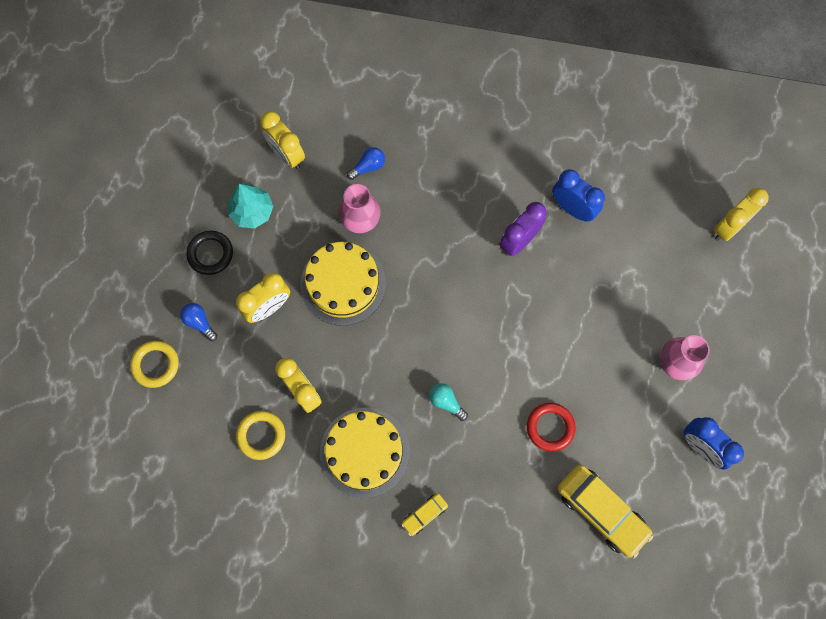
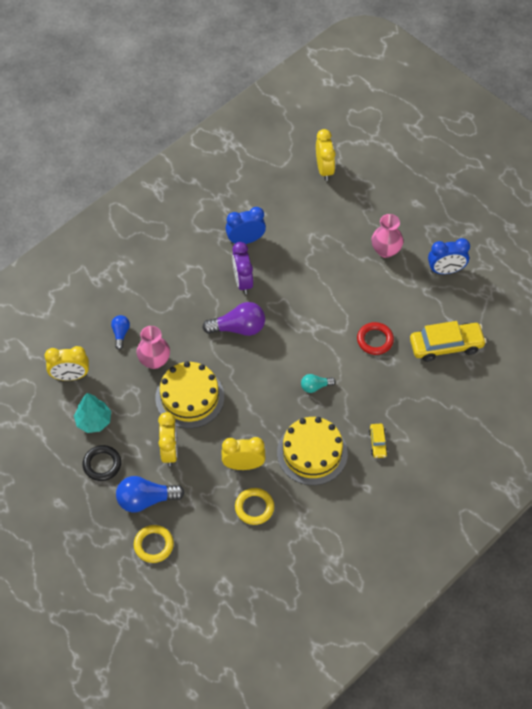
camera: 55 degrees left, 15 degrees down
blue light bulb [180,303,217,341] -> blue light bulb [116,476,185,512], size x1.81
none -> purple light bulb [202,302,265,336]

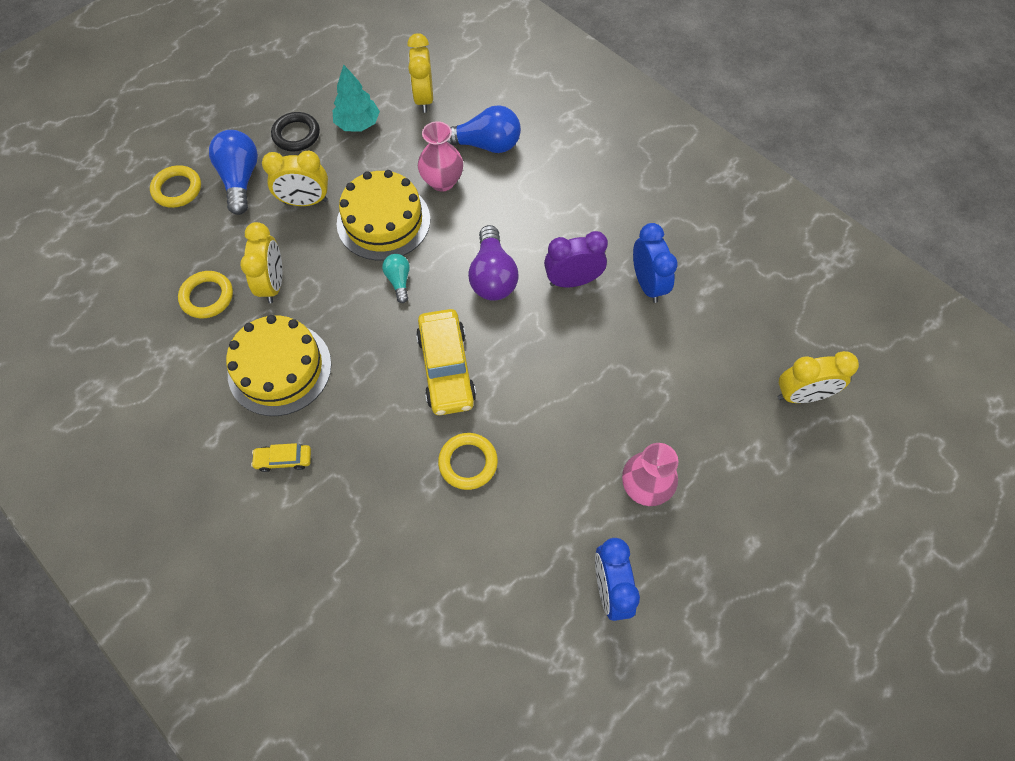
camera: 90 degrees right, 5 degrees up
blue light bulb [111,315,130,350] -> blue light bulb [447,105,521,153], size x1.81
turquoise light bulb [301,374,336,393] -> turquoise light bulb moved to [382,254,410,303]
red ring [357,322,394,355] -> yellow ring [438,433,498,490]
yellow car [410,321,486,362] -> yellow car moved to [416,309,476,415]

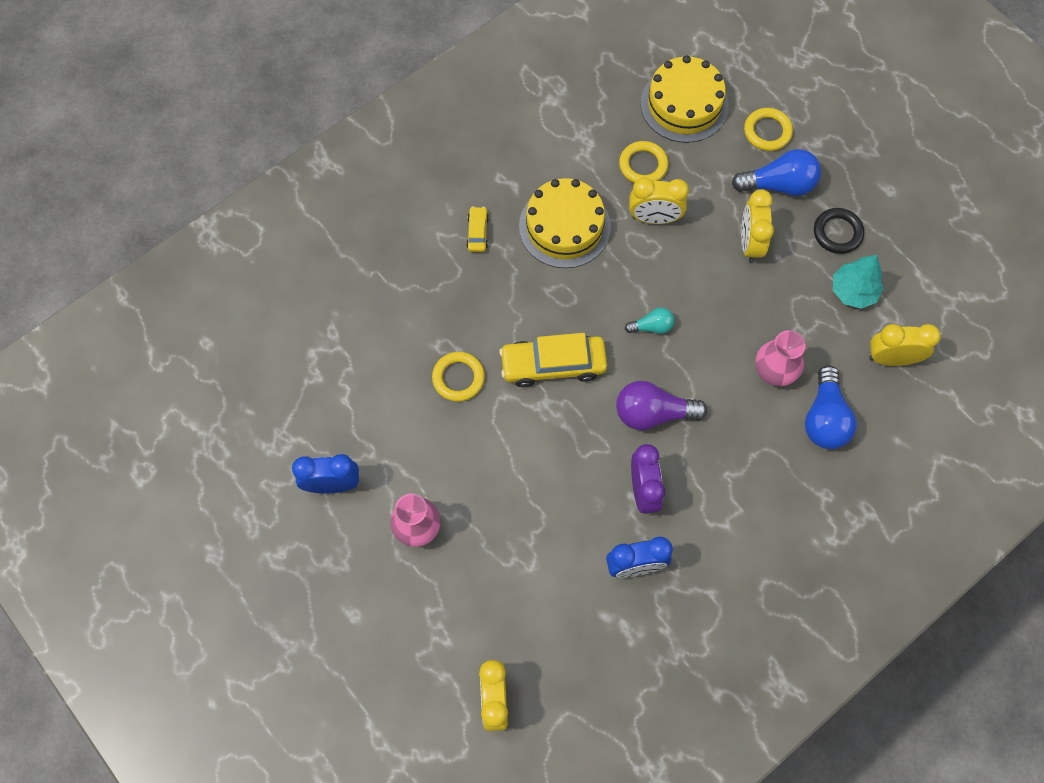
camera: 95 degrees right, 5 degrees up
yellow cake [337,170,430,260] -> yellow cake moved to [640,55,729,143]

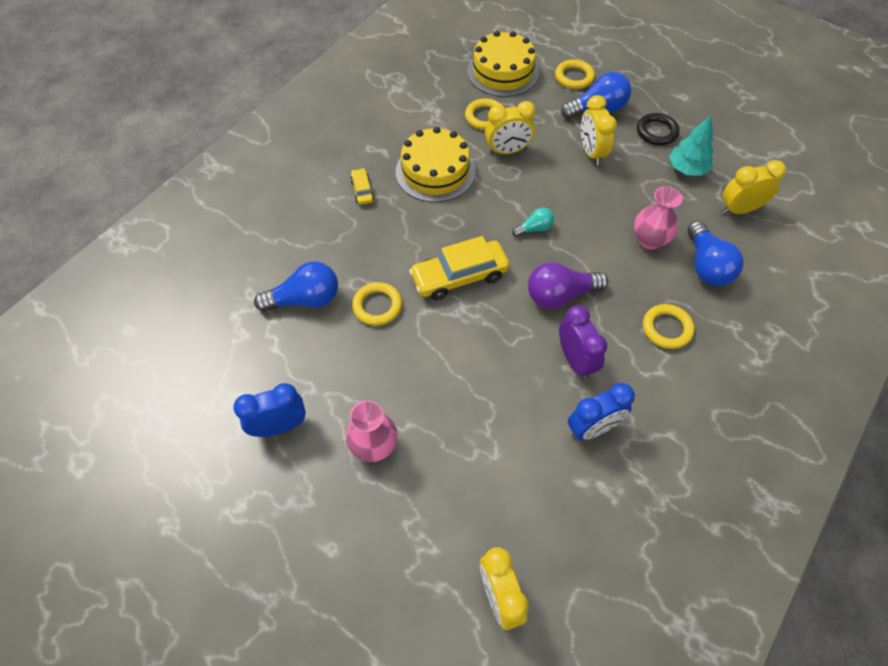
camera: 15 degrees left, 10 degrees down
none -> blue light bulb [254,262,338,312]
none -> yellow ring [643,304,694,349]

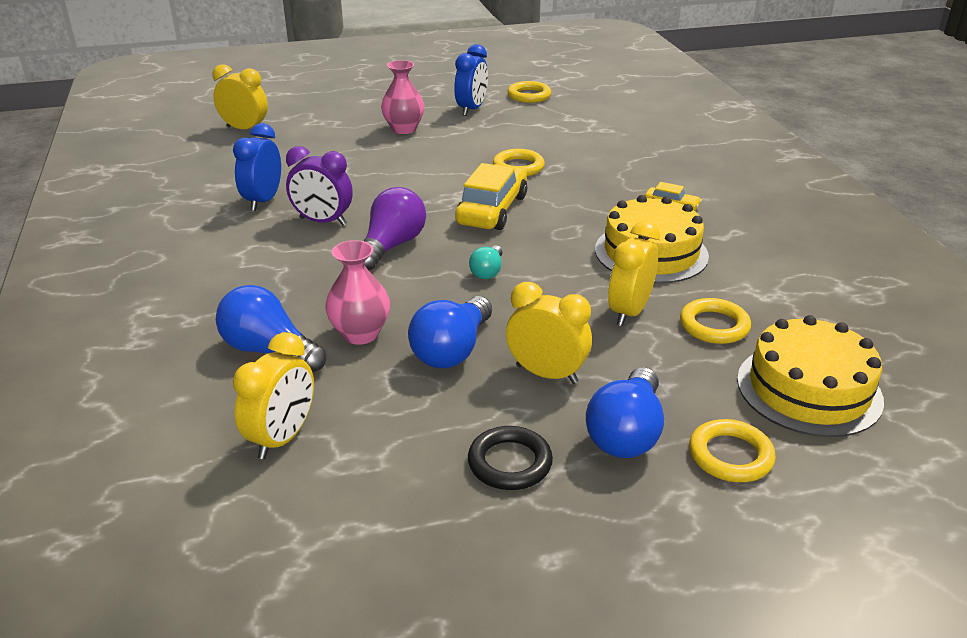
camera: 130 degrees right, 25 degrees down
blue light bulb [254,262,338,312] -> blue light bulb moved to [408,296,492,368]
yellow ring [643,304,694,349] -> yellow ring moved to [507,81,551,103]
turquoise tree [669,116,714,176] -> none

